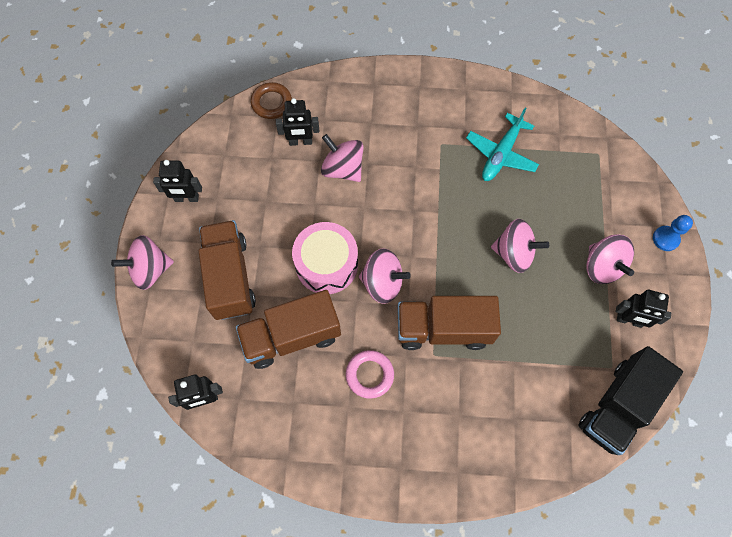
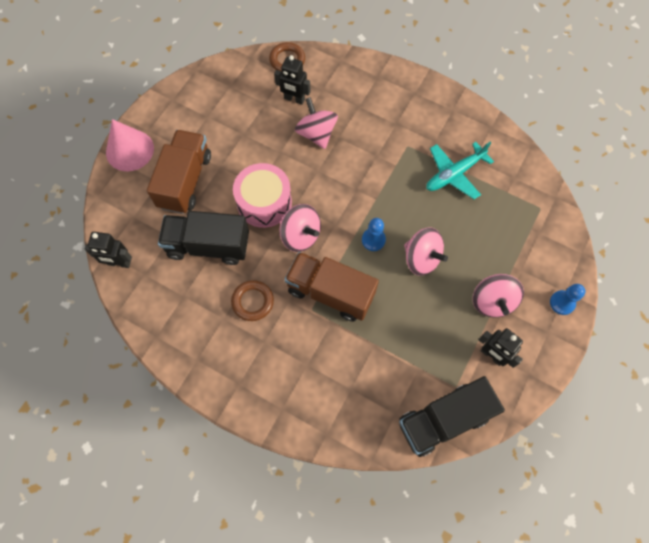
camera: 25 degrees right, 0 degrees up
pink spinning top [111,235,174,290] -> pink cone [106,119,154,171]
black robot [153,160,202,202] -> none
brown truck [236,290,341,369] -> black truck [158,211,249,265]
pink ring [346,350,394,399] -> brown ring [231,280,274,321]
none -> blue pawn [362,218,386,251]

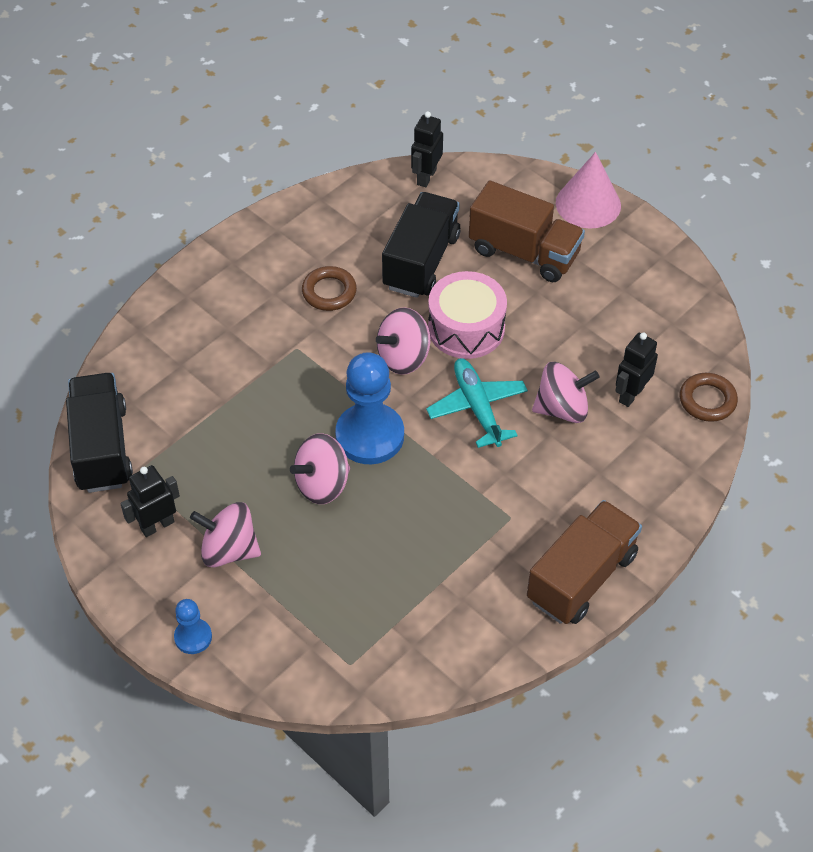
camera: 105 degrees right, 15 degrees down
brown truck [284,252,379,322] -> brown truck moved to [527,500,642,624]
blue pawn [362,218,386,251] -> blue pawn [335,352,404,464], size x2.00
turquoise plane [426,142,494,199] -> turquoise plane moved to [426,358,528,448]

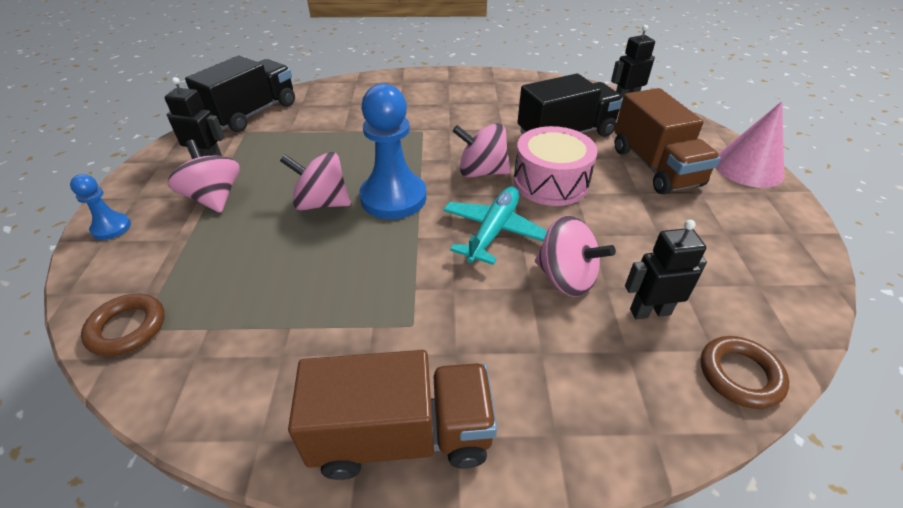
camera: 45 degrees right, 10 degrees down
brown ring [302,266,357,311] -> brown ring moved to [81,294,165,356]

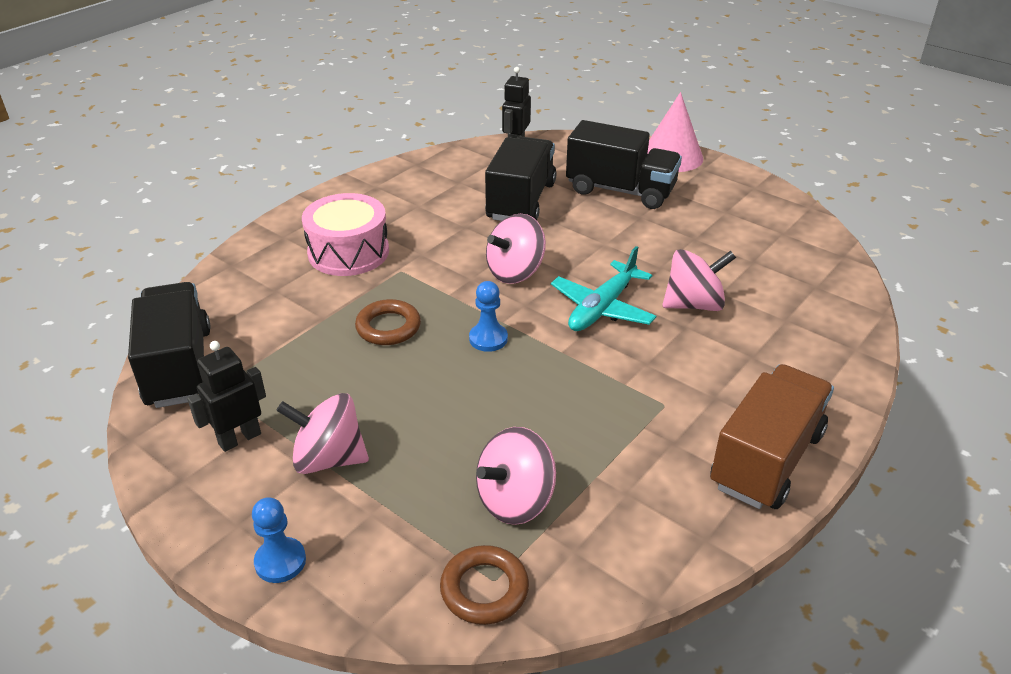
camera: 50 degrees left, 5 degrees down
pink spinning top [280,152,351,210] -> pink spinning top moved to [476,427,556,525]
blue pawn [359,84,426,219] -> blue pawn [469,281,508,352], size x0.50
turquoise plane [443,186,547,265] -> turquoise plane turned 120 degrees counterclockwise [551,246,656,331]
pink drum [514,126,598,206] -> pink drum moved to [302,193,389,276]
brown truck [615,88,721,194] -> black truck [566,120,682,209]
black robot [625,220,707,319] -> none
brown ring [701,336,789,409] -> brown ring moved to [355,299,421,345]

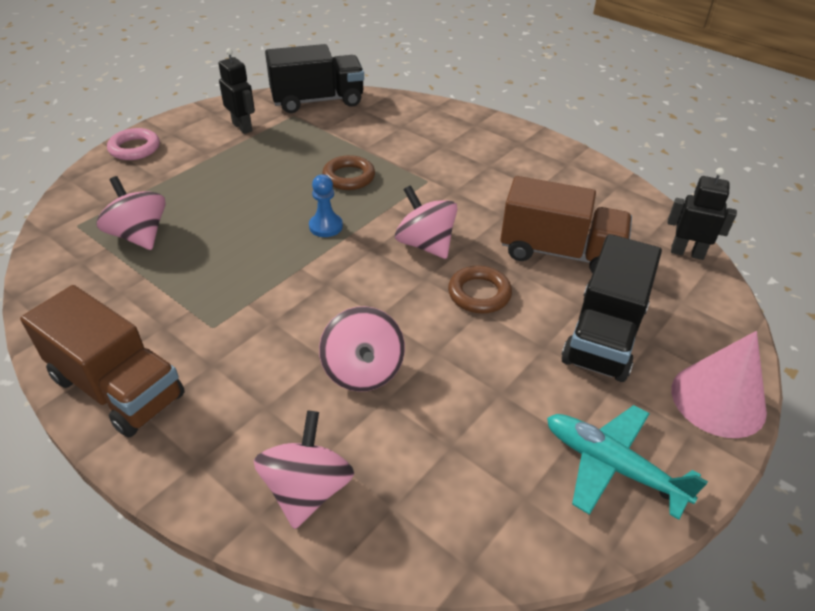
camera: 90 degrees right, 5 degrees up
blue pawn [252,497,306,583] -> pink ring [107,128,160,160]
pink spinning top [276,393,369,474] -> pink spinning top moved to [254,410,354,529]
pink drum [302,193,389,276] -> none
brown ring [440,545,529,625] -> brown ring moved to [448,266,512,313]
black truck [485,136,556,221] -> brown truck [500,176,632,274]
turquoise plane [551,246,656,331] -> turquoise plane moved to [547,405,708,520]

